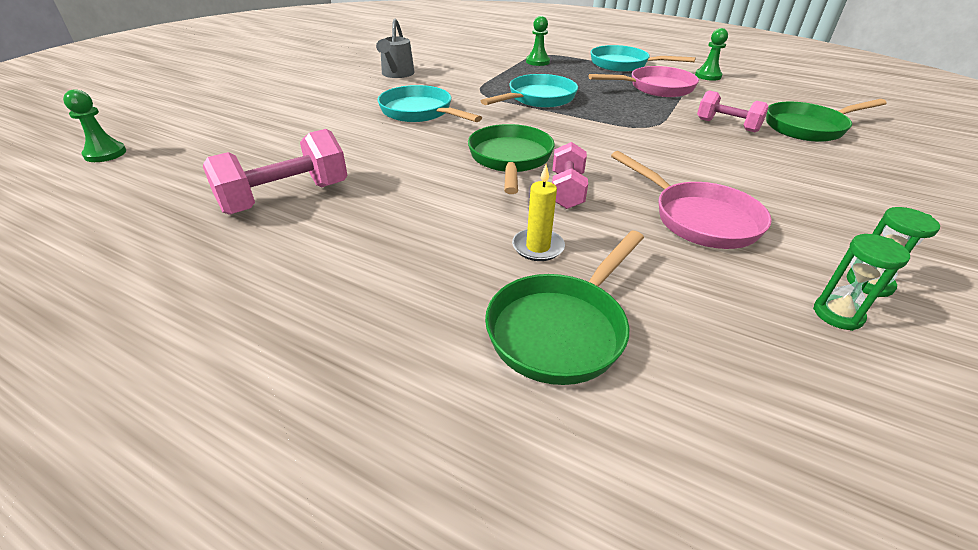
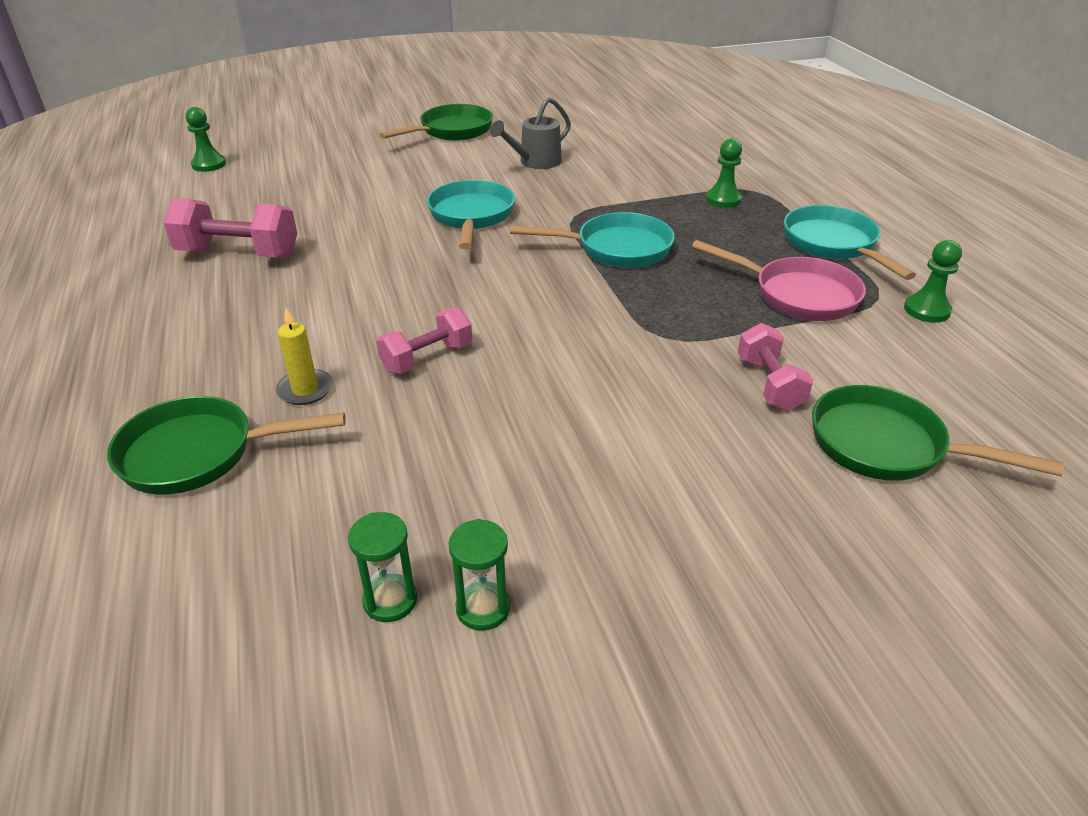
camera: 45 degrees right, 0 degrees up
green pan [468,124,555,194] -> green pan moved to [379,104,493,141]
pink pan [611,151,772,249] -> none

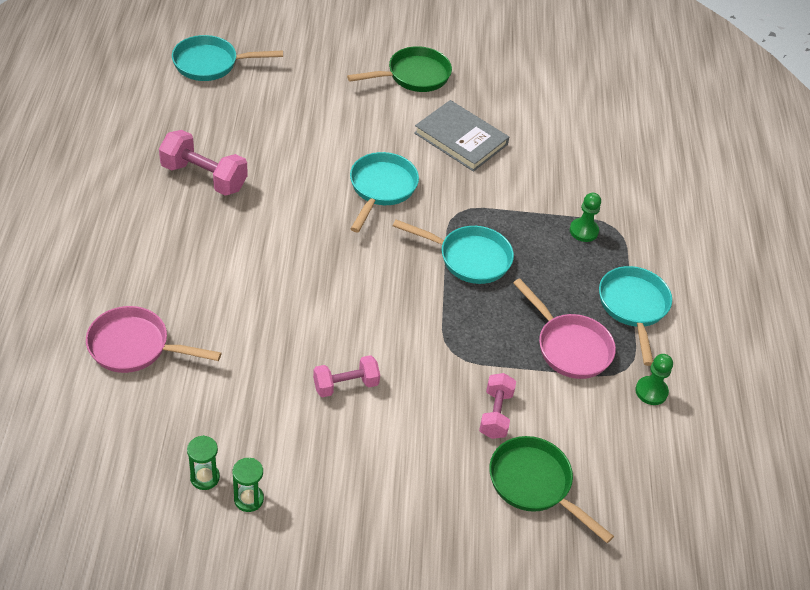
camera: 15 degrees right, 10 degrees up
green pan [107,396,346,495] -> pink pan [86,306,221,373]
green pawn [185,107,226,172] -> turquoise pan [172,35,283,81]
yellow candle [276,308,333,405] -> none
pink dumbbell [376,307,472,374] -> pink dumbbell moved to [313,355,380,397]
grey watering can [490,97,571,169] -> grey book [414,100,509,172]

